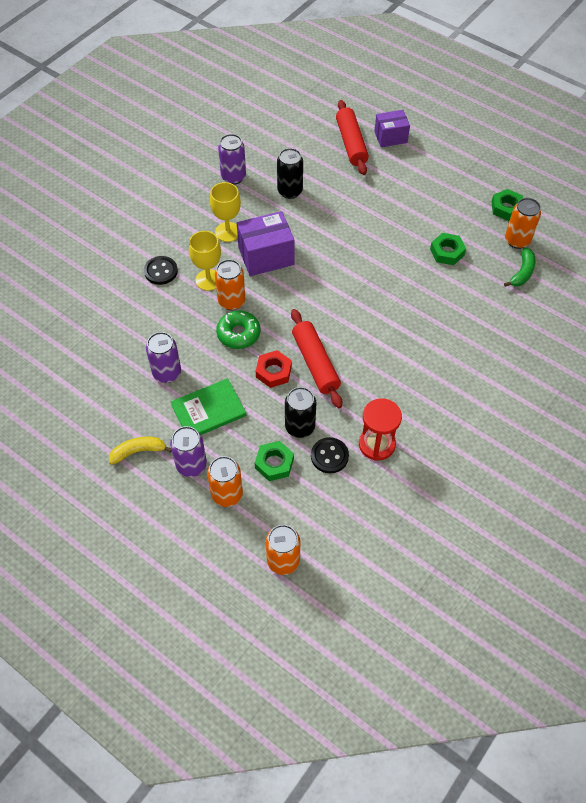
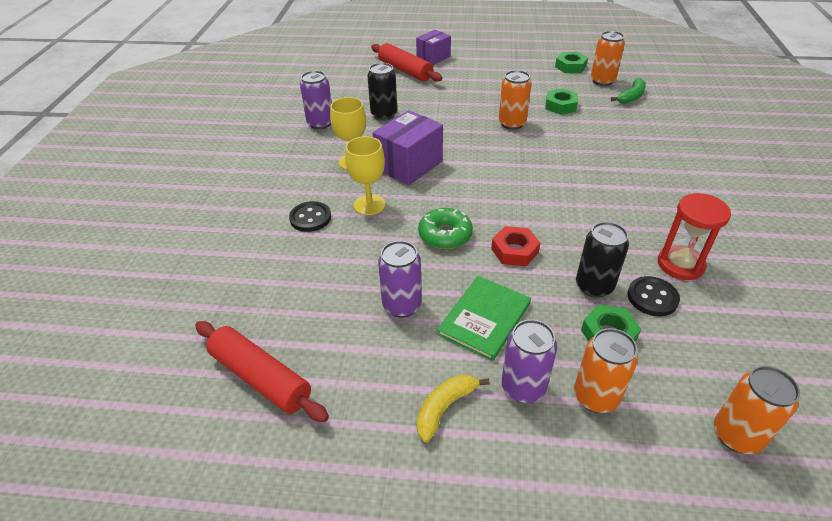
camera: 30 degrees left, 15 degrees down
orange can [215,259,246,311] -> orange can moved to [499,70,531,130]
red rolling pin [291,309,342,408] -> red rolling pin moved to [195,321,329,422]
green banana [504,247,536,287] -> green banana turned 45 degrees clockwise [611,78,646,104]

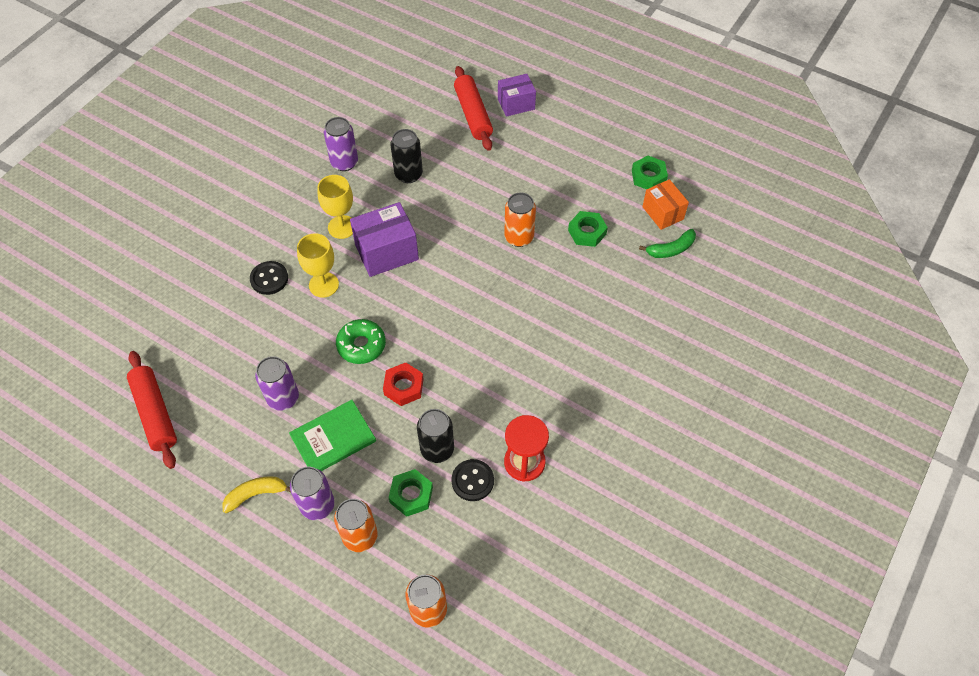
camera: 25 degrees right, 15 degrees up
orange can [591,31,625,86] -> orange box [642,179,689,230]

